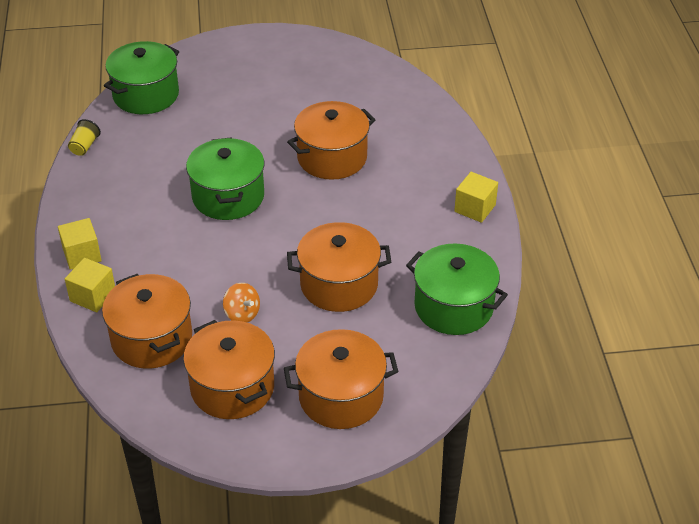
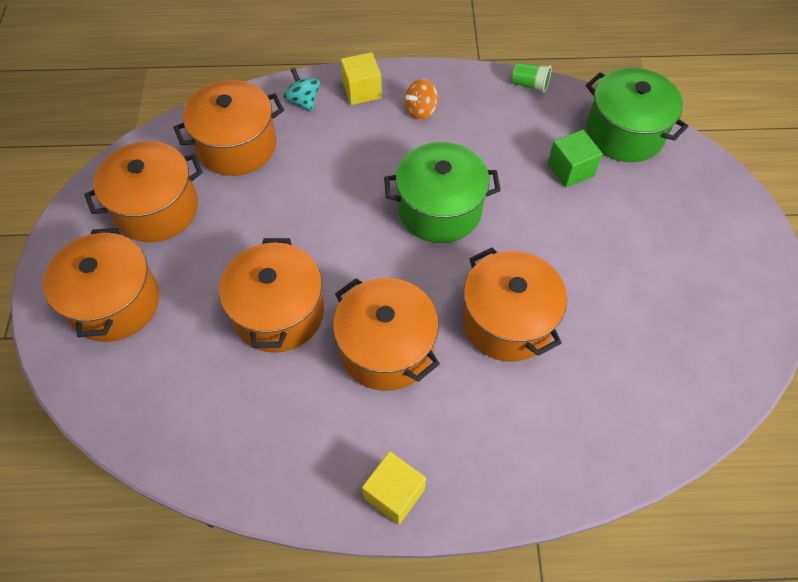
camera: 95 degrees right, 15 degrees up
yellow cube [65,258,115,312] -> turquoise spinning top [284,67,320,112]
yellow cup [68,119,101,156] -> green cup [512,62,552,93]
orange spinning top [223,283,260,323] -> orange spinning top moved to [405,79,438,120]
green pot [406,244,508,335] -> none
none -> orange pot [333,278,440,391]
none -> green cube [547,130,603,188]

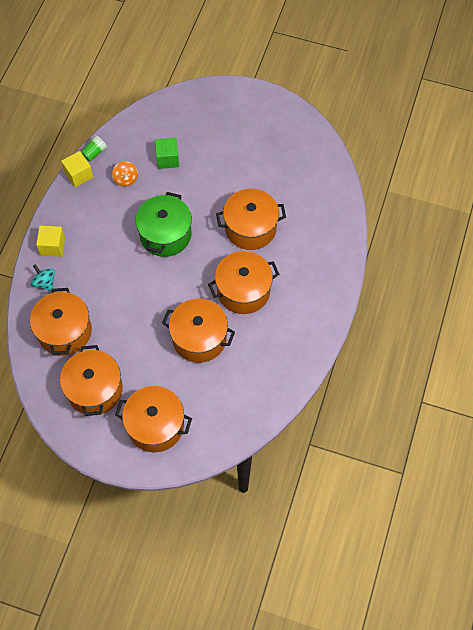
camera: 70 degrees left, 5 degrees up
turquoise spinning top [284,67,320,112] -> turquoise spinning top turned 60 degrees clockwise [31,264,55,291]
yellow cube [362,451,426,525] -> yellow cube moved to [61,151,93,187]
orange spinning top [405,79,438,120] -> orange spinning top moved to [112,162,138,187]
green pot [586,67,688,162] -> none

